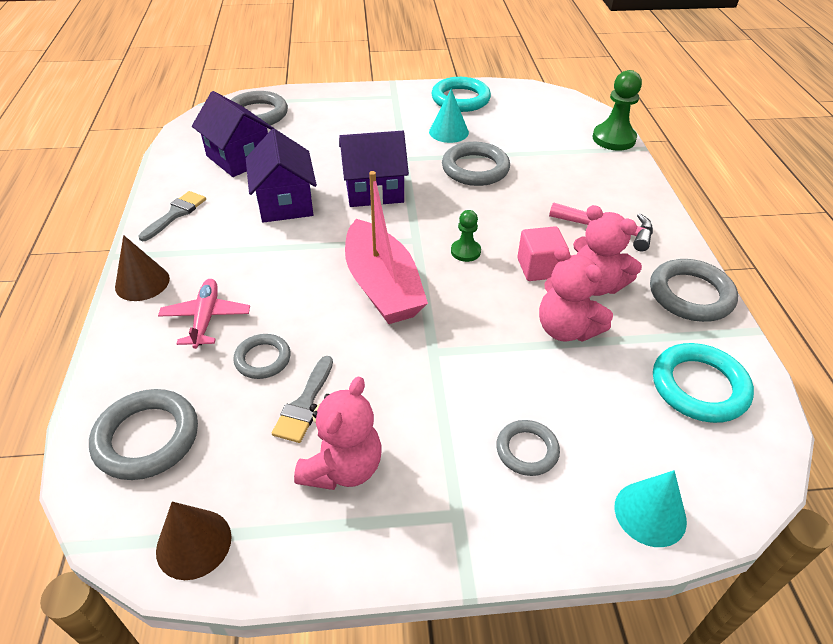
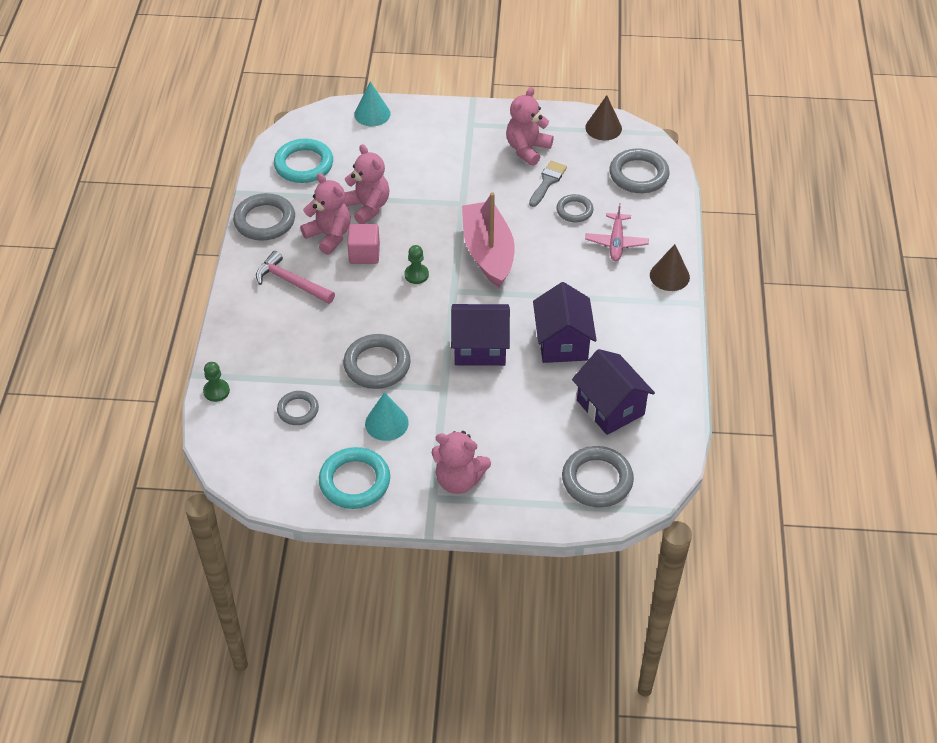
camera: 170 degrees left, 5 degrees up
grey brush [138,191,206,241] -> none
grey ring [496,420,560,476] -> grey ring moved to [277,391,319,425]
green pawn [592,70,642,151] -> green pawn [203,362,230,402], size x0.57
none -> pink teddy bear [432,431,491,494]

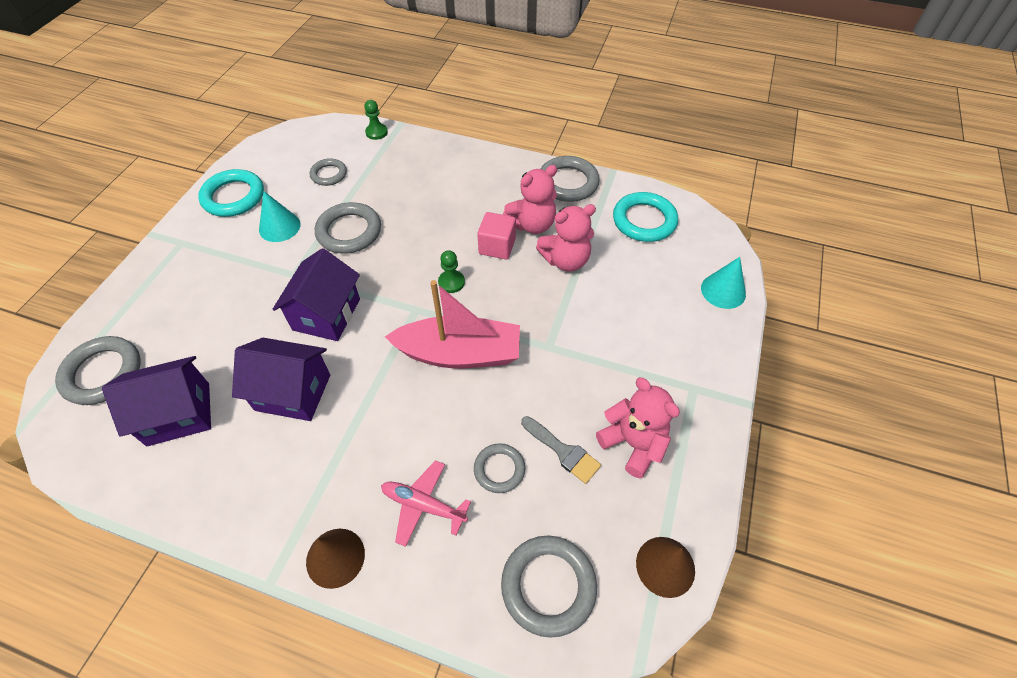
camera: 105 degrees right, 5 degrees up
pink hammer [256,251,335,304] -> none
pink teddy bear [432,431,491,494] -> none

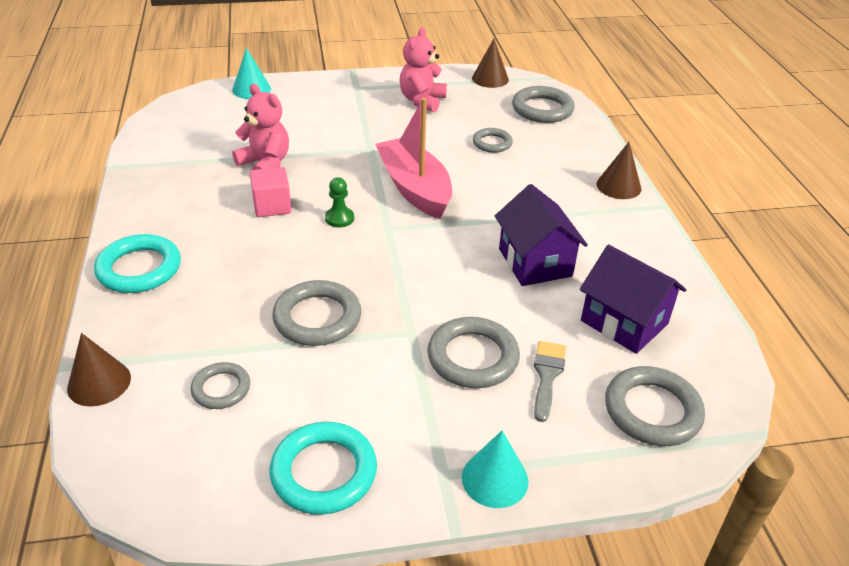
camera: 120 degrees left, 15 degrees down
turquoise cone [259,191,301,242] -> turquoise cone moved to [462,430,529,508]
purple house [273,248,360,341] -> none
green pawn [364,100,388,140] -> brown cone [67,333,131,407]
pink plane [381,460,471,547] -> none
pink teddy bear [503,165,557,234] -> none
grey brush [521,416,601,484] -> grey brush moved to [534,341,566,422]
grey ring [541,156,600,202] -> grey ring moved to [427,317,520,388]
turquoise ring [613,192,678,242] -> turquoise ring moved to [94,234,181,293]

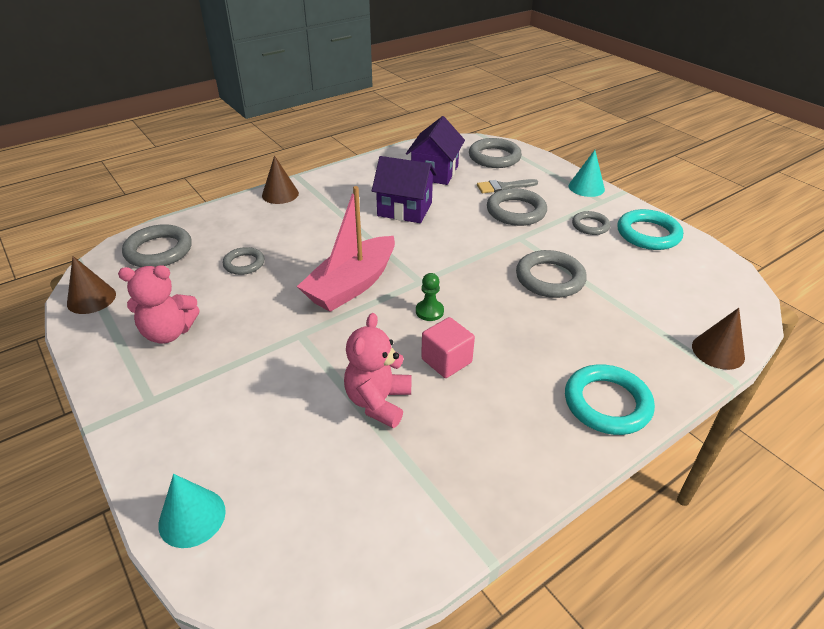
camera: 115 degrees left, 0 degrees up
grey ring [191,362,250,409] -> grey ring moved to [572,211,611,235]
purple house [495,184,588,286] -> purple house turned 60 degrees clockwise [372,156,437,223]

